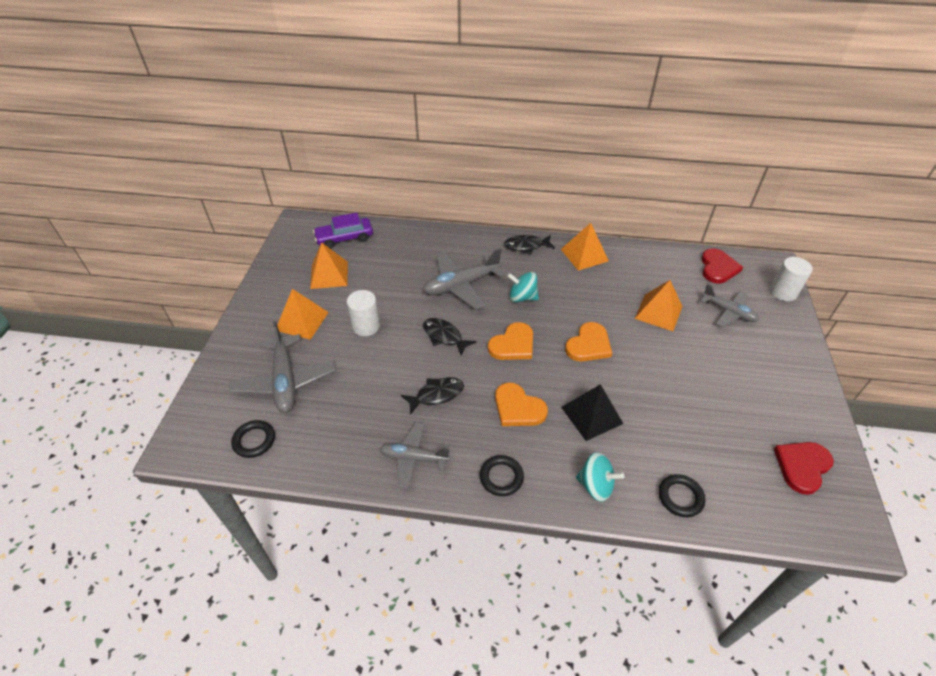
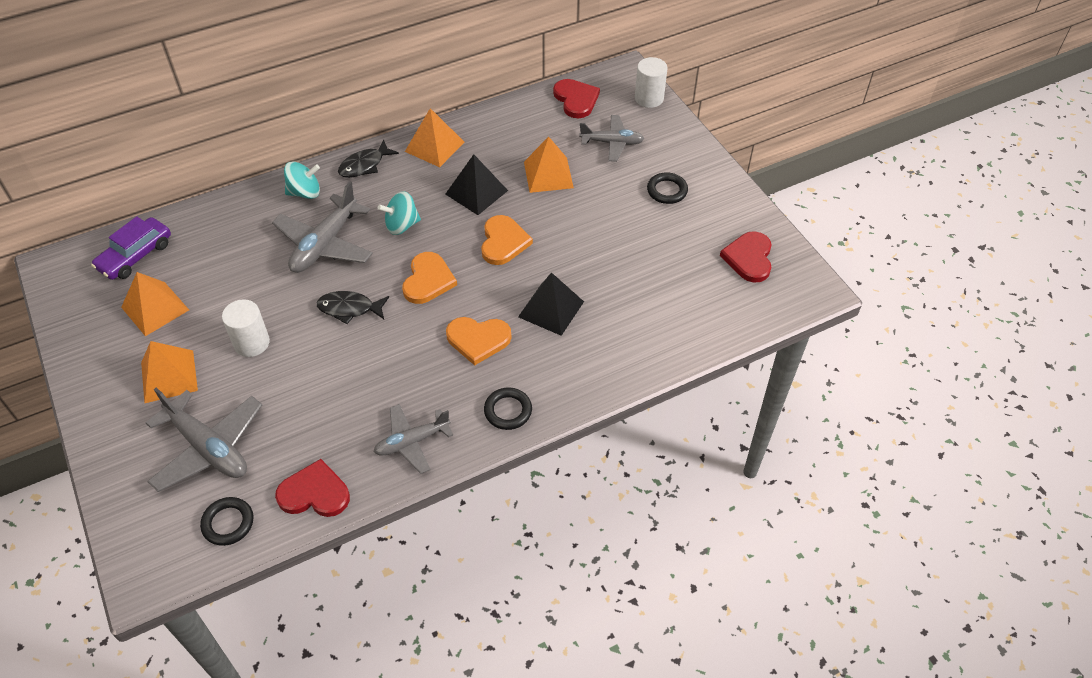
camera: 35 degrees left, 5 degrees up
black fish [401,377,464,415] -> none
turquoise spinning top [576,452,624,502] -> turquoise spinning top moved to [284,161,320,199]
black ring [659,474,705,517] -> black ring moved to [647,172,688,204]
none -> red heart [275,459,350,517]
none -> black pyramid [445,154,508,215]

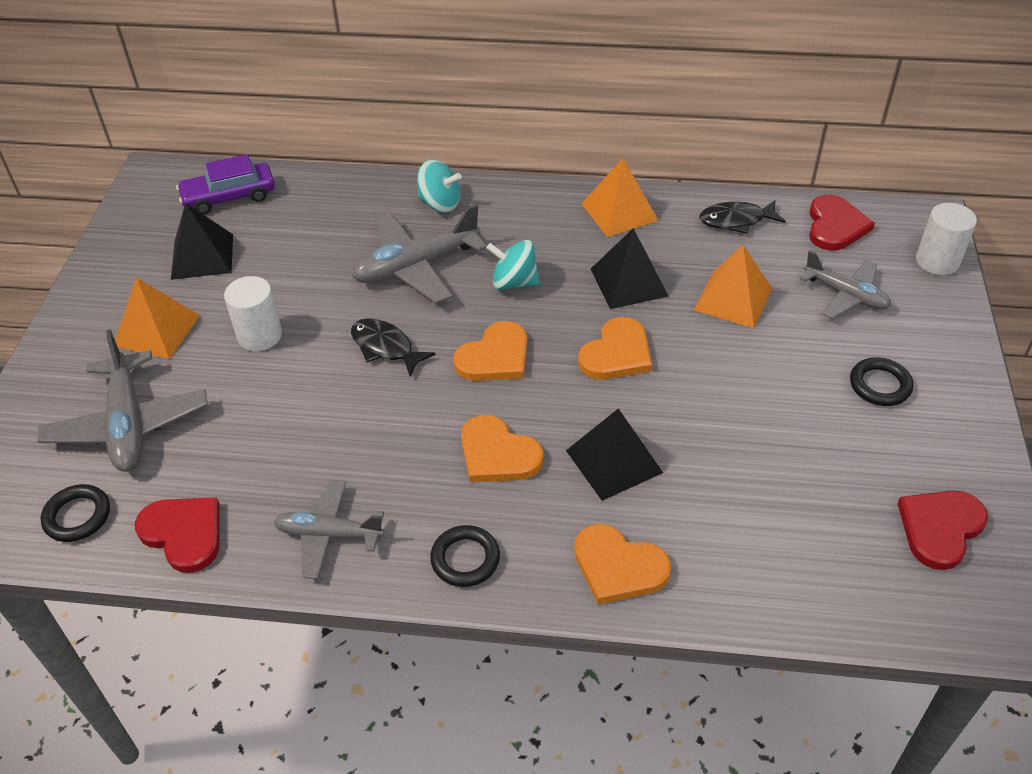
camera: 35 degrees right, 5 degrees down
orange pyramid [121,272,189,336] -> black pyramid [171,203,233,280]
black fish [338,140,399,178] -> black fish moved to [699,200,786,234]
none -> orange heart [574,524,671,604]

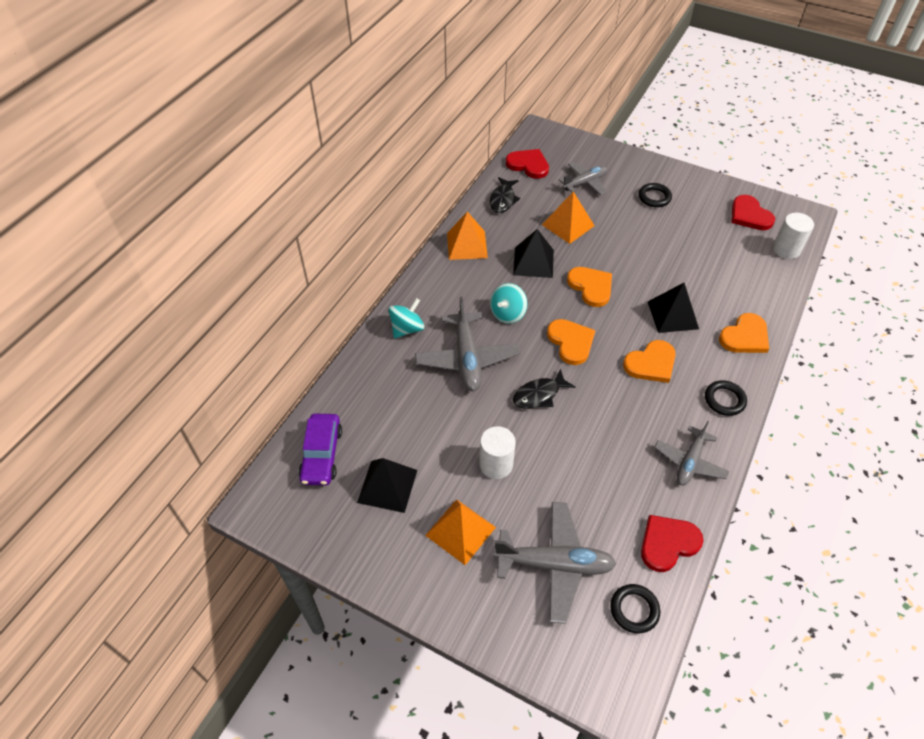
camera: 70 degrees left, 5 degrees up
white cylinder [916,203,977,275] -> white cylinder moved to [773,213,814,259]

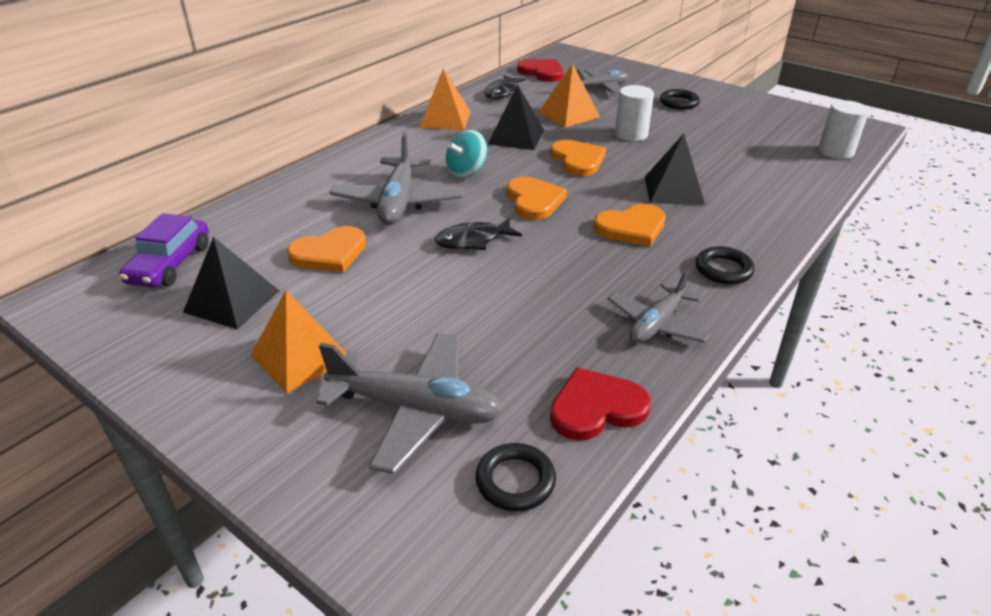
camera: 10 degrees right, 15 degrees down
turquoise spinning top [389,298,424,338] -> none
white cylinder [479,426,516,479] -> white cylinder moved to [615,85,654,141]
orange heart [719,313,769,353] -> orange heart moved to [287,226,366,272]
red heart [731,195,775,230] -> none

